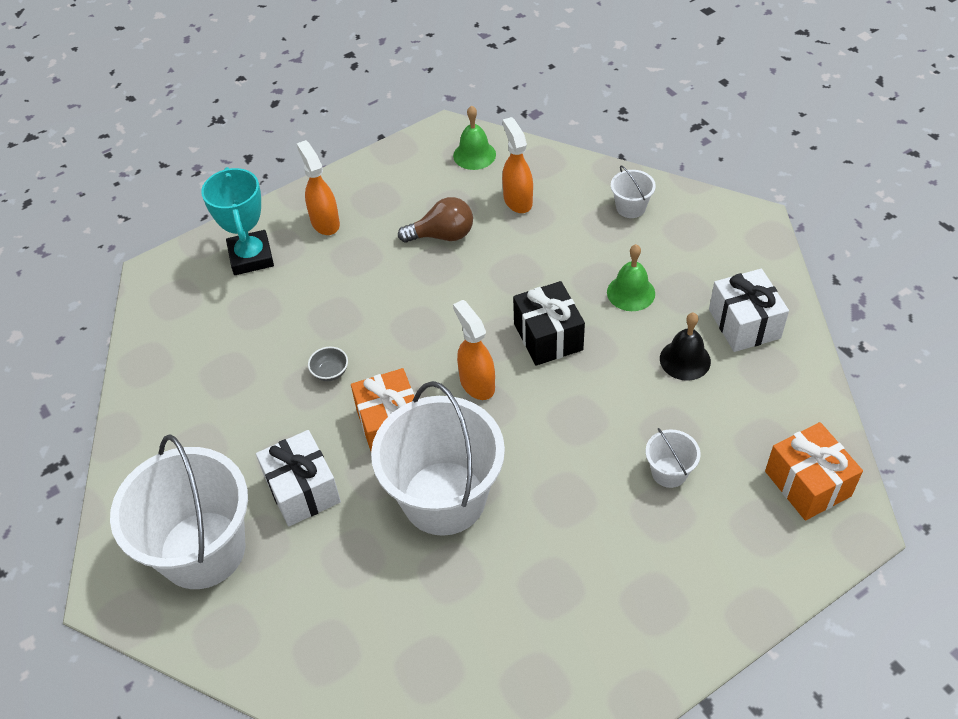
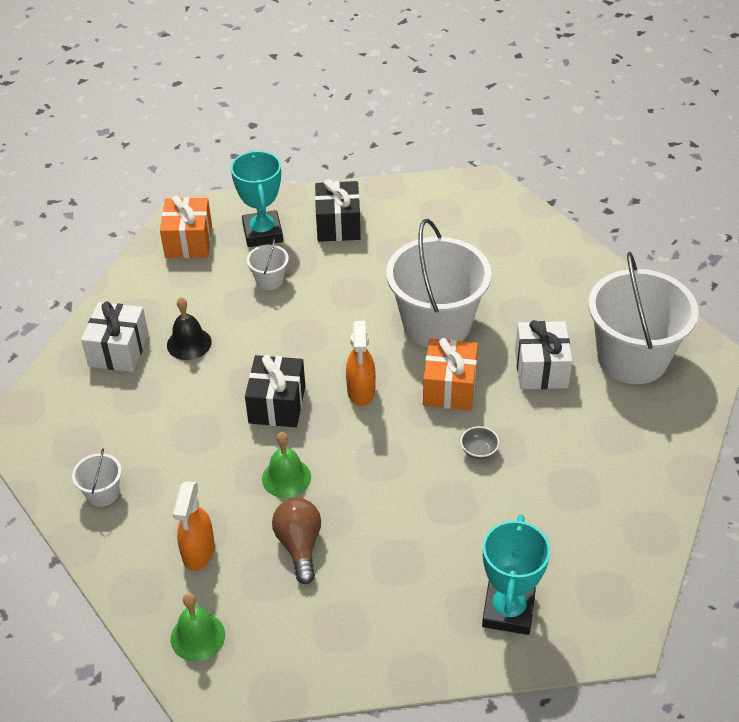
camera: 155 degrees left, 5 degrees down
orange spray bottle [297,140,340,235] -> none
brown light bulb [398,197,473,243] -> brown light bulb turned 60 degrees clockwise [272,498,321,584]
green bell [607,244,655,311] -> green bell moved to [262,432,311,498]
none -> turquoise trophy [231,150,283,247]
none -> black gift [315,179,361,242]

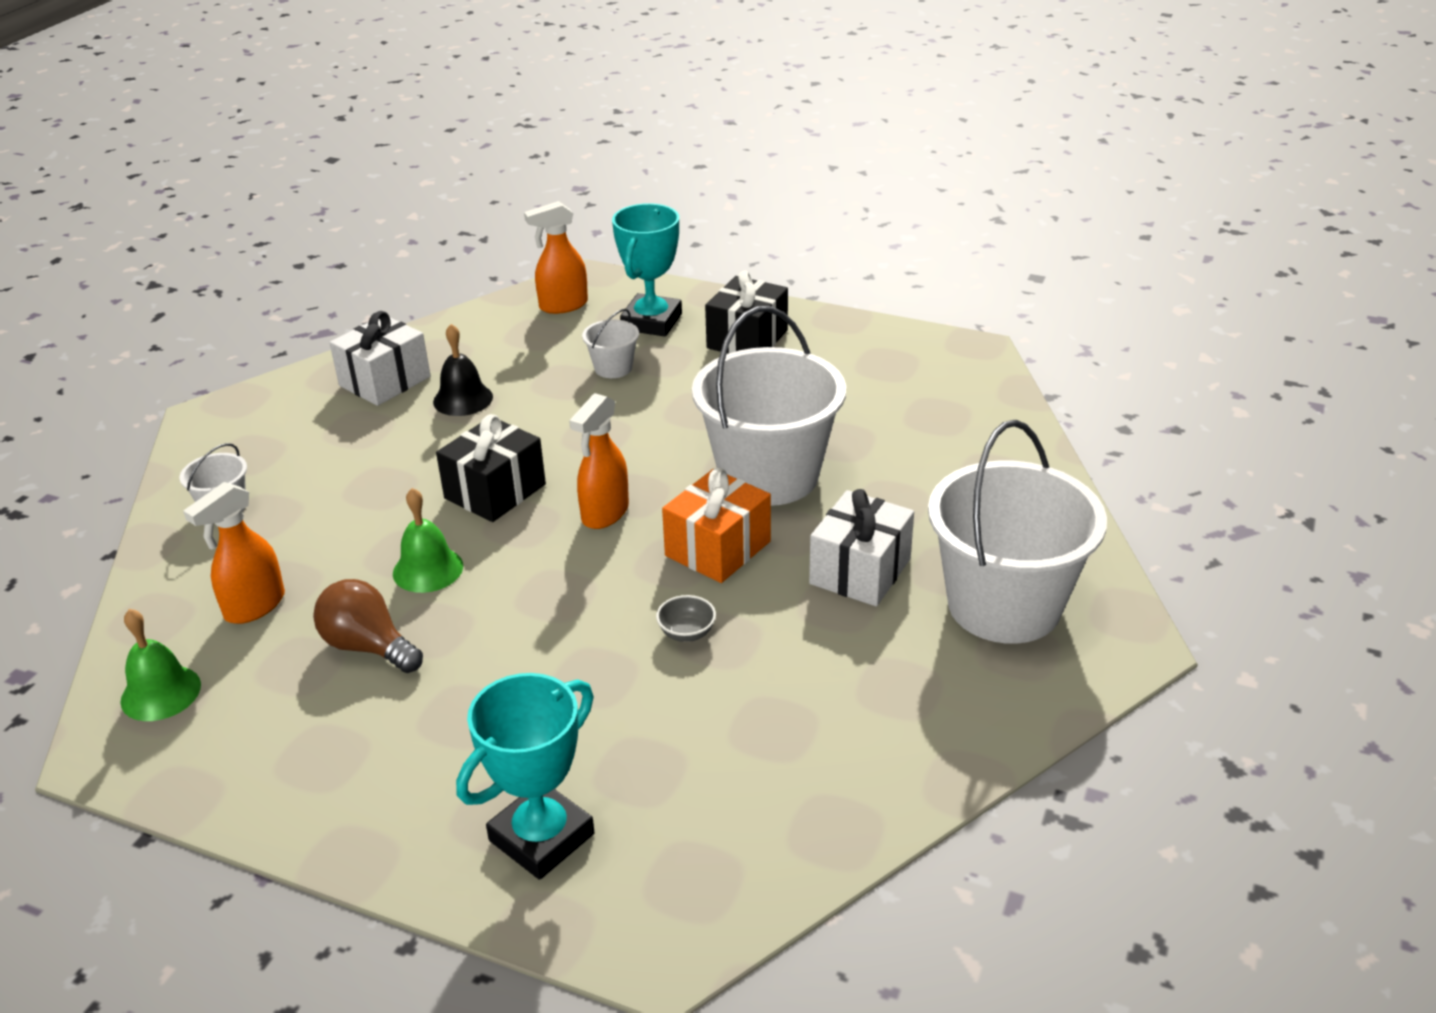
camera: 30 degrees right, 10 degrees down
orange gift [160,195,212,258] -> orange spray bottle [524,201,588,314]
brown light bulb [272,498,321,584] -> brown light bulb turned 75 degrees counterclockwise [313,579,423,673]

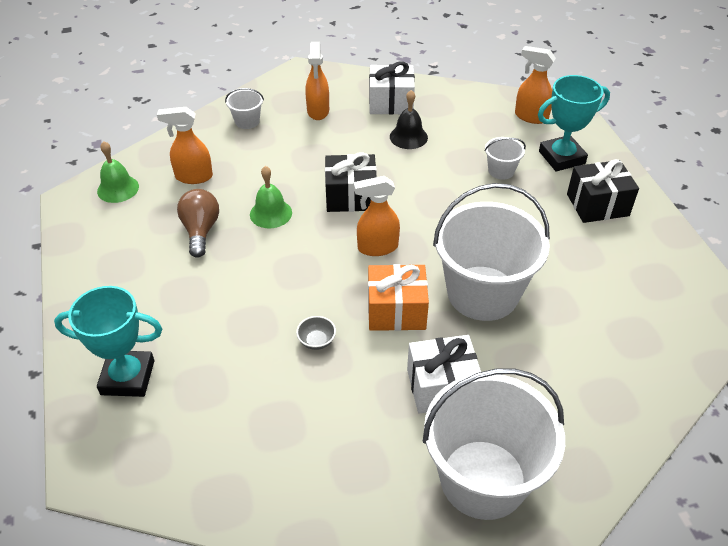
camera: 50 degrees right, 10 degrees up
none -> orange spray bottle [305,42,329,120]

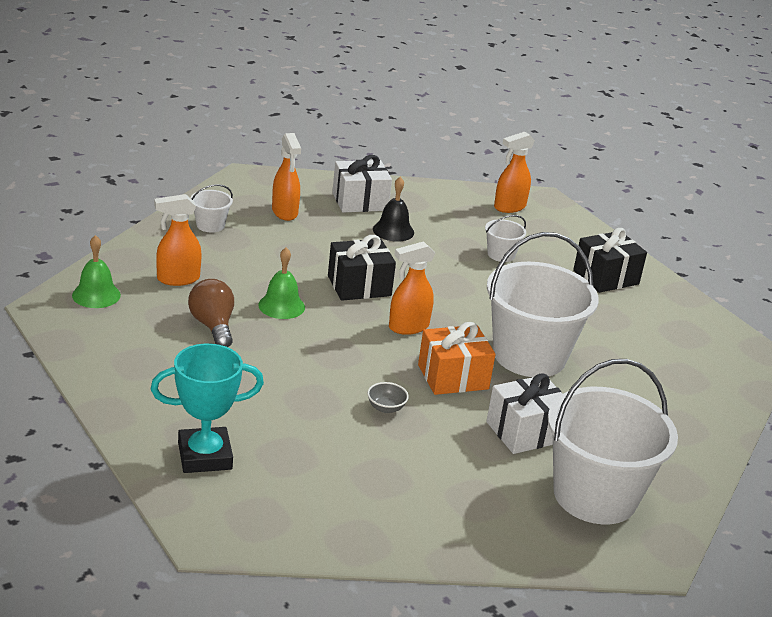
camera: 20 degrees left, 15 degrees down
orange spray bottle [515,46,556,124] -> orange spray bottle turned 45 degrees counterclockwise [494,132,535,213]
turquoise trophy [538,75,610,171] -> none

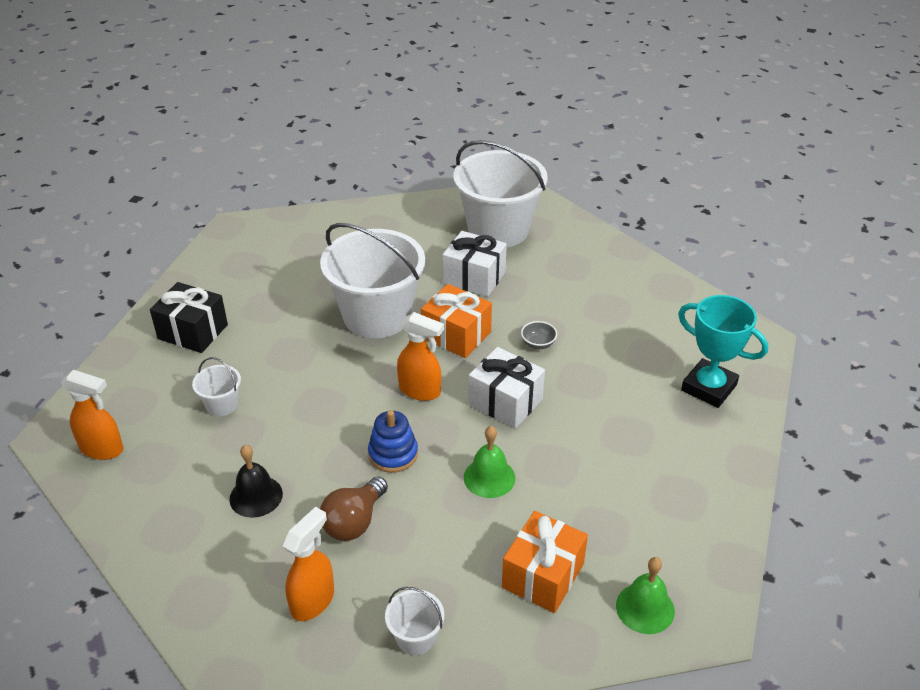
camera: 125 degrees left, 10 degrees up
orange spray bottle [154,194,202,286] -> orange gift [502,511,588,613]
brown light bulb [188,279,234,347] -> brown light bulb moved to [320,476,388,541]
black gift [328,235,396,301] -> blue stacking toy [368,410,418,473]
white gift [332,155,392,212] -> white gift moved to [468,347,545,429]

